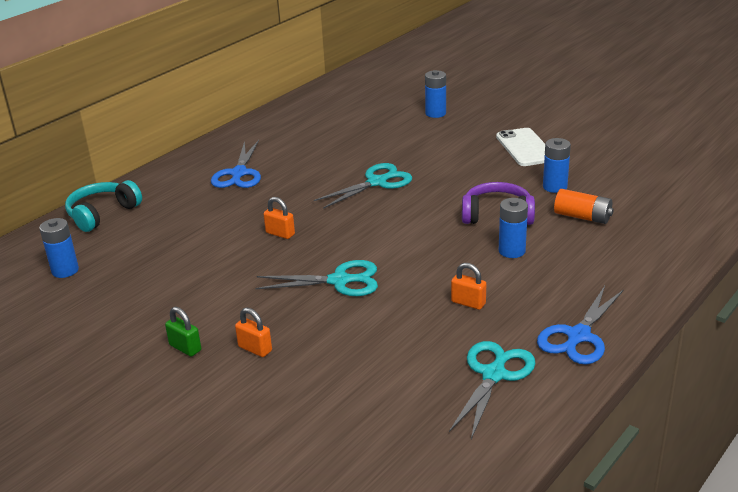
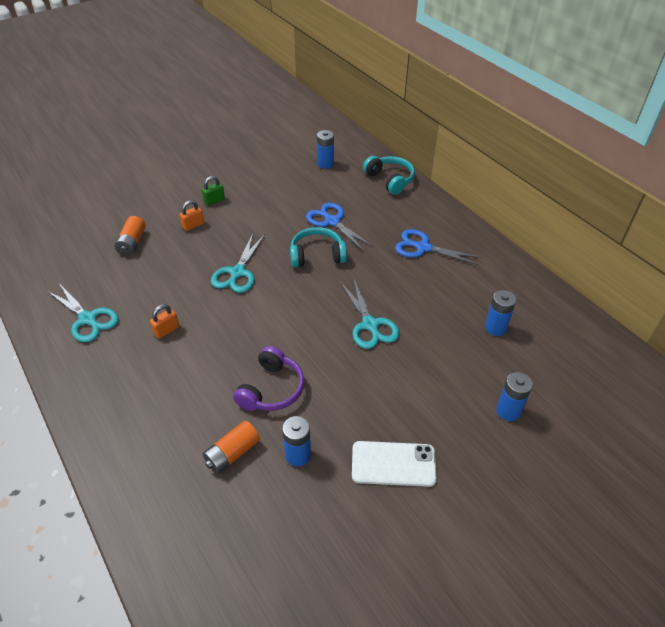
camera: 105 degrees right, 15 degrees up
orange padlock [263,197,295,239] -> turquoise headphones [290,227,347,267]
blue battery [499,198,528,258] -> blue battery moved to [485,290,516,336]
blue scissors [537,286,624,364] -> blue scissors moved to [306,203,374,251]
none -> orange battery [115,216,146,255]

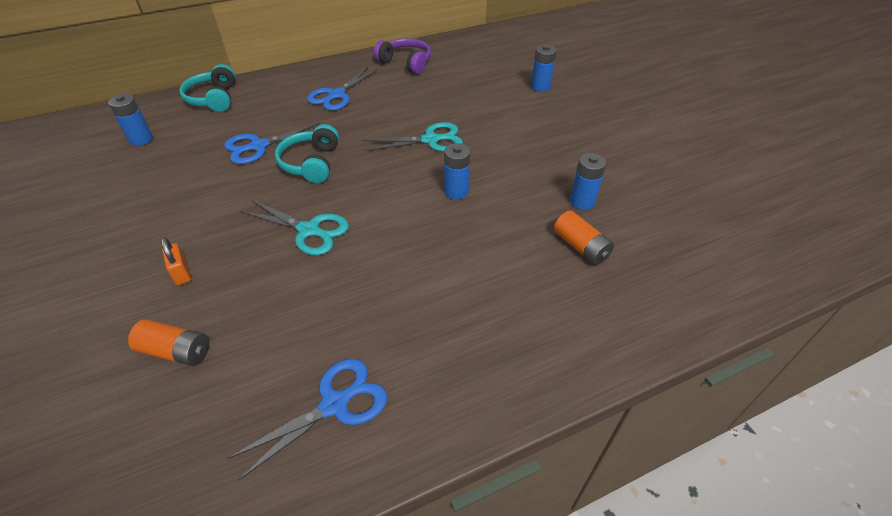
camera: 80 degrees left, 0 degrees up
turquoise scissors [47,283,119,342] -> blue scissors [227,359,387,480]
orange padlock [150,304,179,339] -> none
green padlock [202,176,225,206] -> none
purple headphones [233,346,304,411] -> purple headphones moved to [374,38,431,74]
white phone [352,441,437,487] -> none
turquoise headphones [363,156,415,195] -> turquoise headphones turned 75 degrees counterclockwise [179,64,236,112]
blue battery [485,290,516,336] -> blue battery moved to [444,143,471,199]

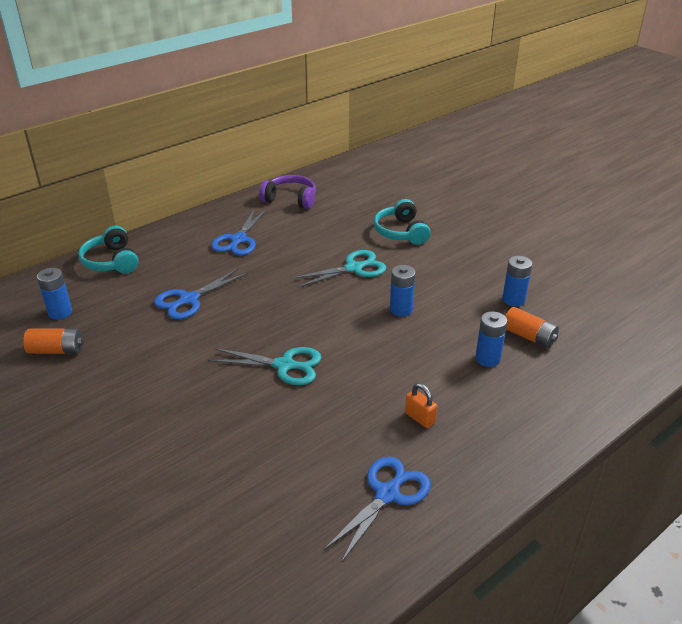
camera: 15 degrees left, 10 degrees down
orange battery [128,319,209,366] -> orange battery moved to [23,329,84,354]
orange padlock [161,237,191,285] -> orange padlock moved to [405,383,437,428]
turquoise headphones [275,124,339,183] -> turquoise headphones moved to [373,199,430,245]
blue battery [531,45,557,92] -> blue battery moved to [475,311,507,367]

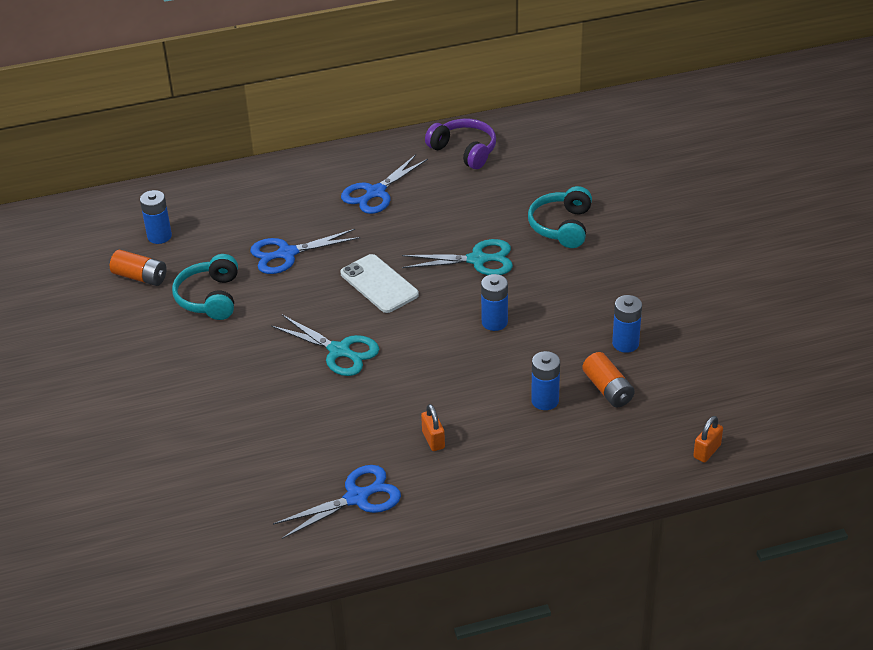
camera: 25 degrees right, 5 degrees up
turquoise headphones [78,225,139,274] -> turquoise headphones moved to [172,254,238,320]
none -> white phone [340,254,419,313]
none -> orange padlock [693,416,723,463]

